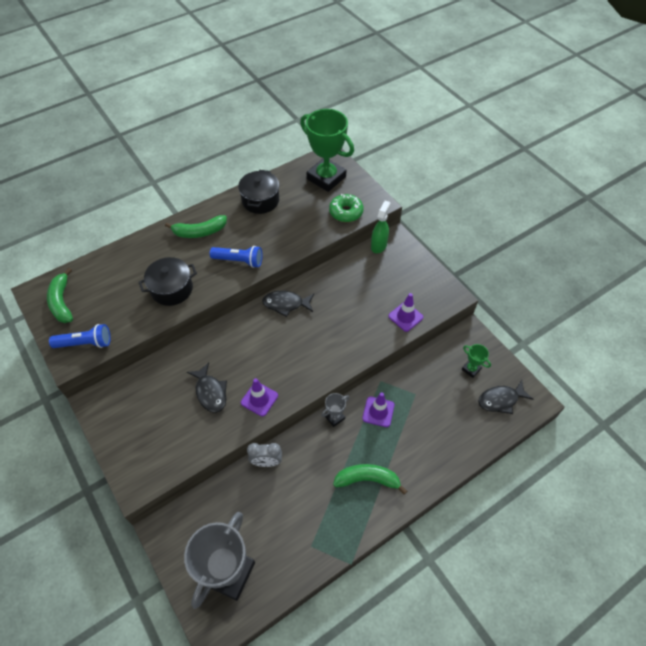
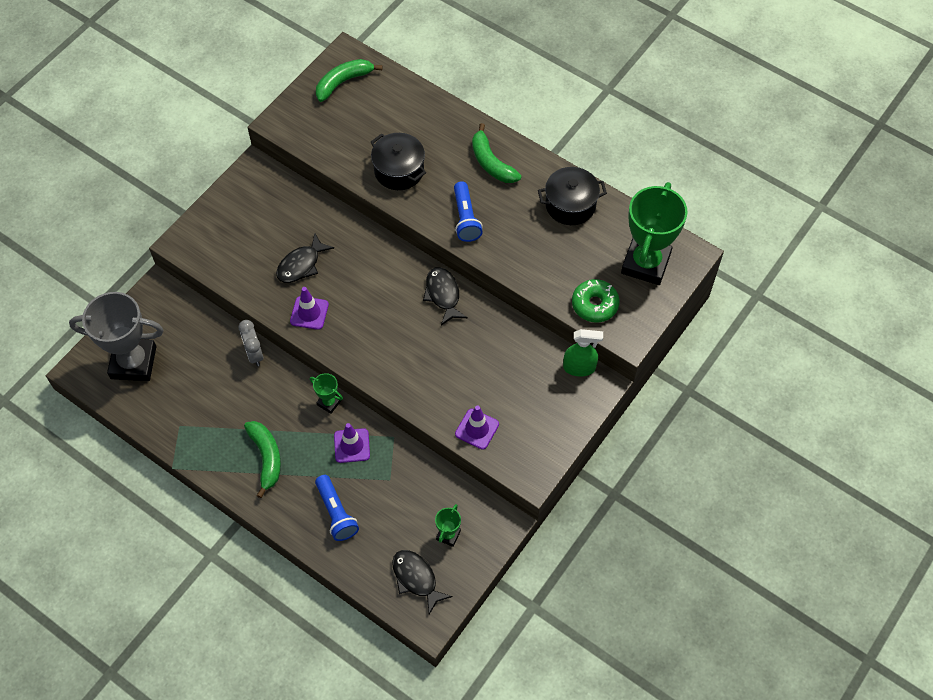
camera: 70 degrees right, 5 degrees up
blue flashlight [49,324,111,348] -> blue flashlight moved to [315,475,359,541]
grey trophy [321,393,349,427] -> green trophy [310,373,343,414]

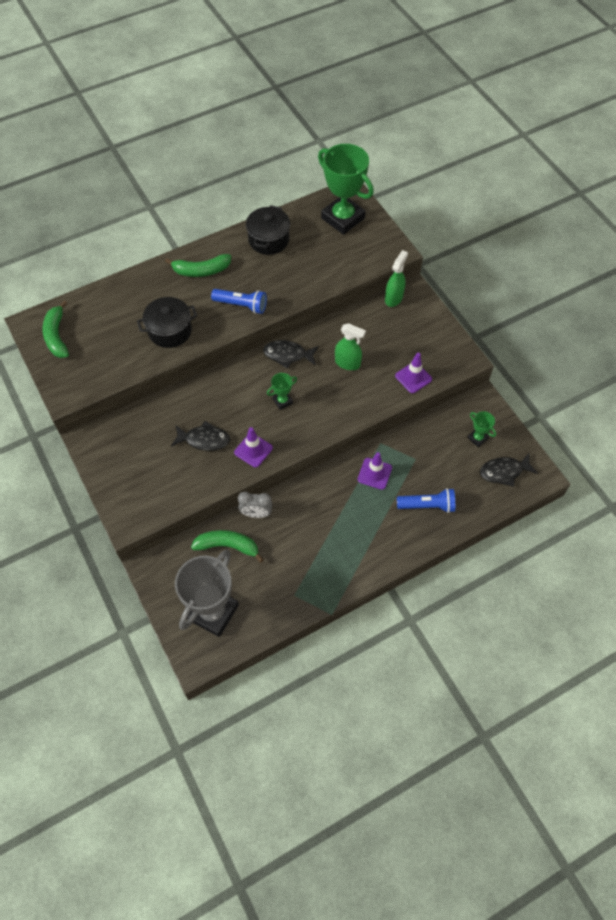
camera: 65 degrees left, 0 degrees up
green banana [244,421,281,498] -> green banana moved to [191,530,264,563]
black fish [276,233,334,283] -> black fish turned 60 degrees counterclockwise [171,421,230,451]
green trophy [310,373,343,414] -> green trophy moved to [267,373,297,410]
green donut [572,279,619,323] -> none
none -> green spray bottle [335,323,366,370]

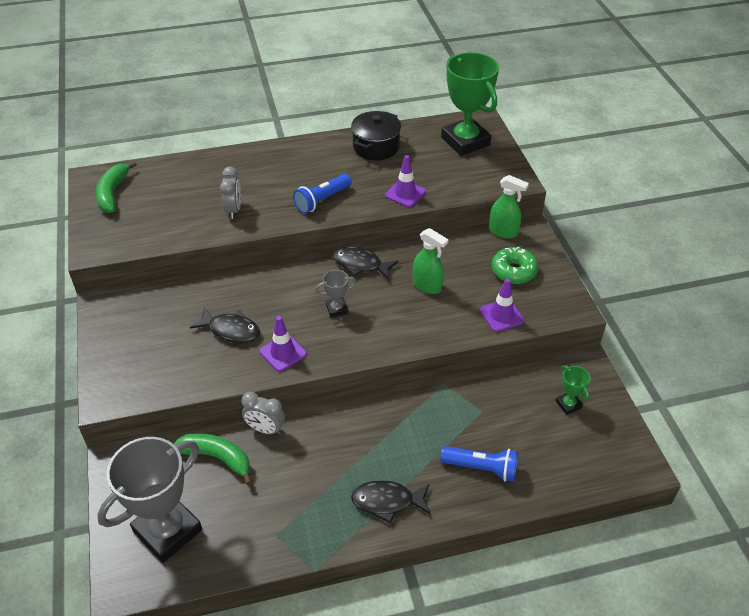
camera: 15 degrees right, 15 degrees down
black pot [137,297,197,348] -> grey clock [220,167,241,219]
green banana [165,254,231,277] -> none
blue flashlight [211,289,267,314] -> blue flashlight turned 105 degrees clockwise [293,174,352,214]
green trophy [267,373,297,410] -> grey trophy [315,270,356,317]
purple traffic cone [358,452,392,490] -> purple traffic cone moved to [385,155,426,207]
green spray bottle [385,250,408,307] -> green spray bottle turned 75 degrees clockwise [489,175,529,239]
black fish [480,453,538,487] -> black fish moved to [351,480,430,523]
none -> green donut [492,246,538,284]

